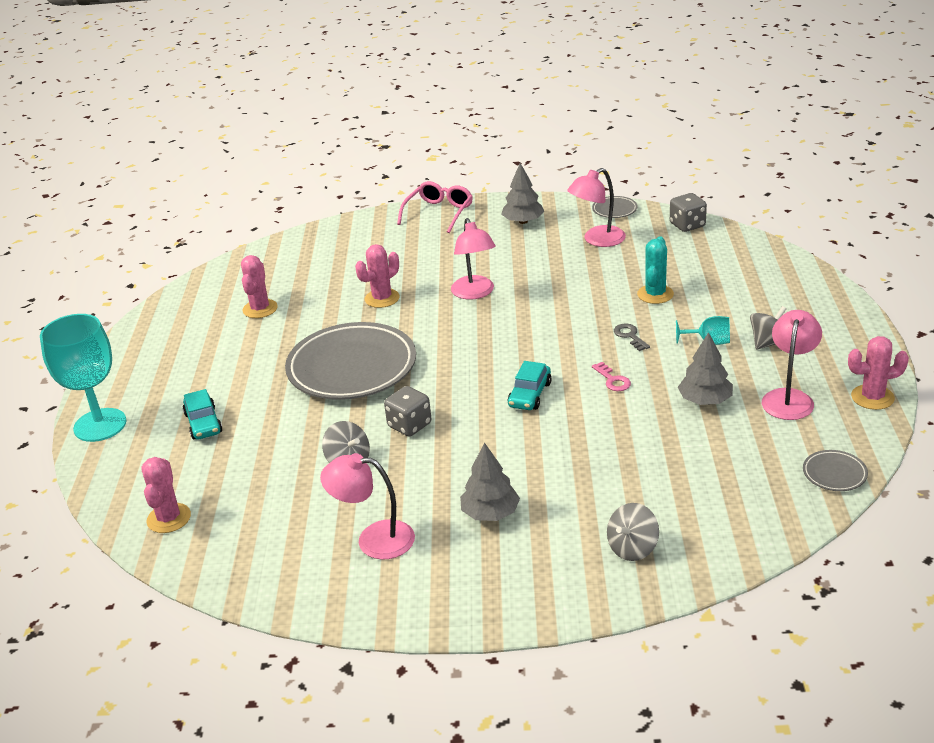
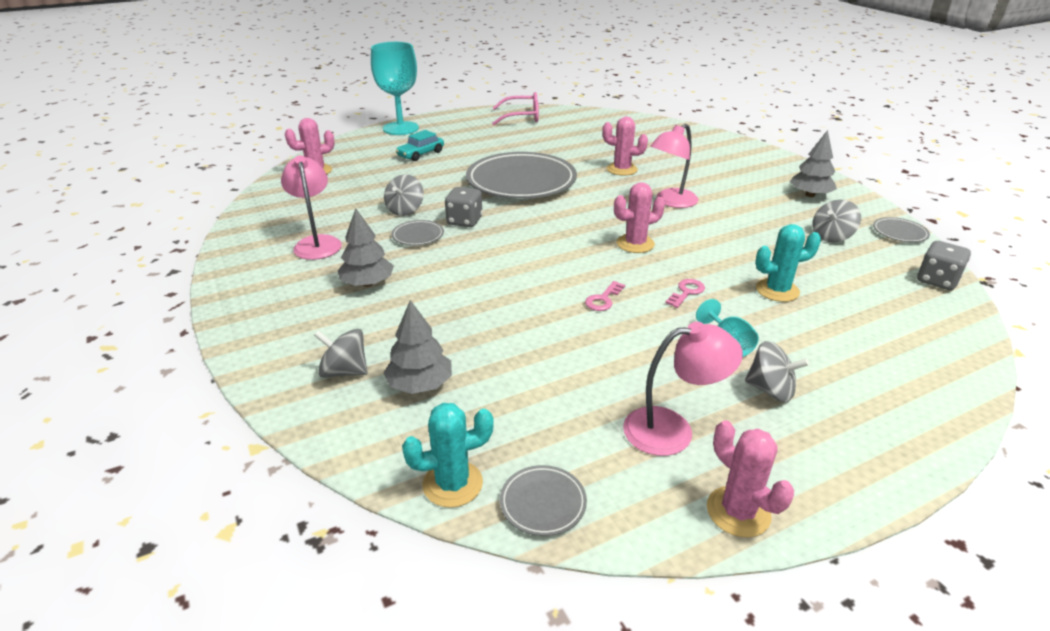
camera: 60 degrees right, 0 degrees up
pink cactus [241,255,278,318] -> pink cactus moved to [614,182,665,253]
pink glasses [397,181,473,233] -> pink glasses moved to [492,92,539,125]
turquoise car [508,361,552,410] -> none
pink lamp [567,168,626,247] -> grey spinning top [812,200,861,243]
grey key [614,323,650,351] -> pink key [665,279,705,308]
grey tree [678,332,733,405] -> grey tree moved to [383,300,452,394]
none -> grey plate [391,220,444,246]
none -> turquoise cactus [402,403,494,508]

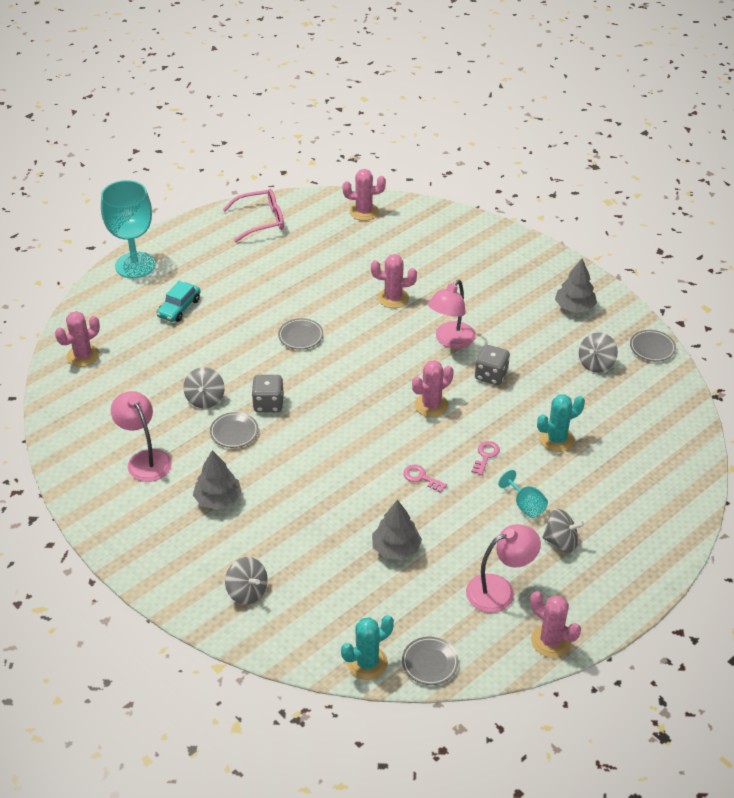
camera: 15 degrees left, 10 degrees up
grey spinning top [314,329,368,378] -> grey spinning top turned 135 degrees counterclockwise [225,557,268,605]
grey tree [383,300,452,394] -> grey tree moved to [372,499,422,560]
grey plate [466,152,577,199] -> grey plate [278,318,323,349], size x0.41
pink key [585,281,625,311] -> pink key turned 105 degrees clockwise [403,465,447,493]
grey dice [917,241,971,290] -> grey dice moved to [475,345,510,385]
none -> pink cactus [343,169,386,221]

